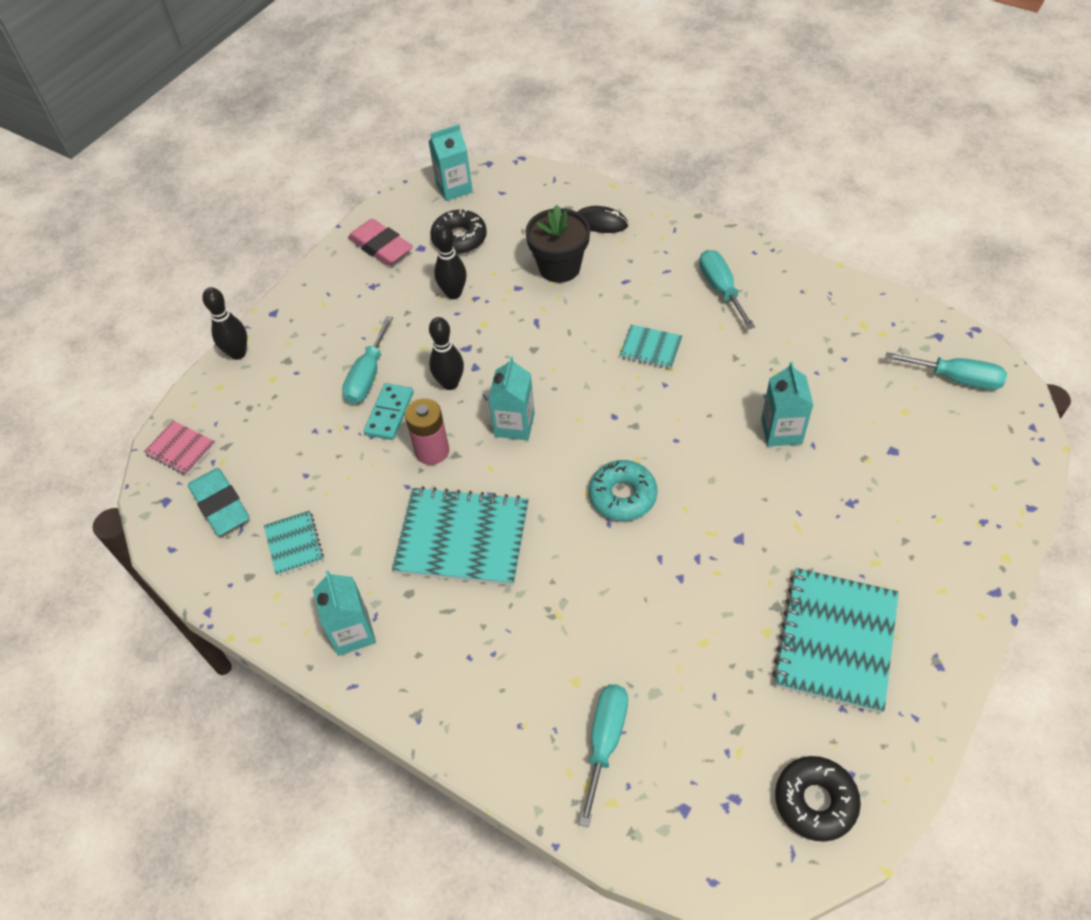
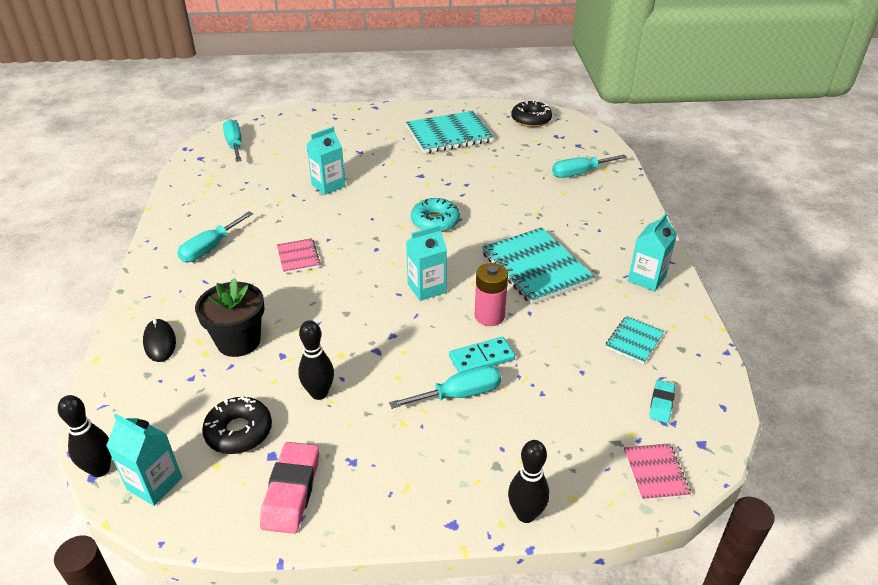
camera: 130 degrees left, 15 degrees down
turquoise eraser [188,468,250,536] -> turquoise eraser [649,380,675,423], size x0.56
black bowling pin [429,317,464,390] -> black bowling pin moved to [58,395,112,477]
turquoise notebook [619,325,682,369] -> pink notebook [277,238,321,274]

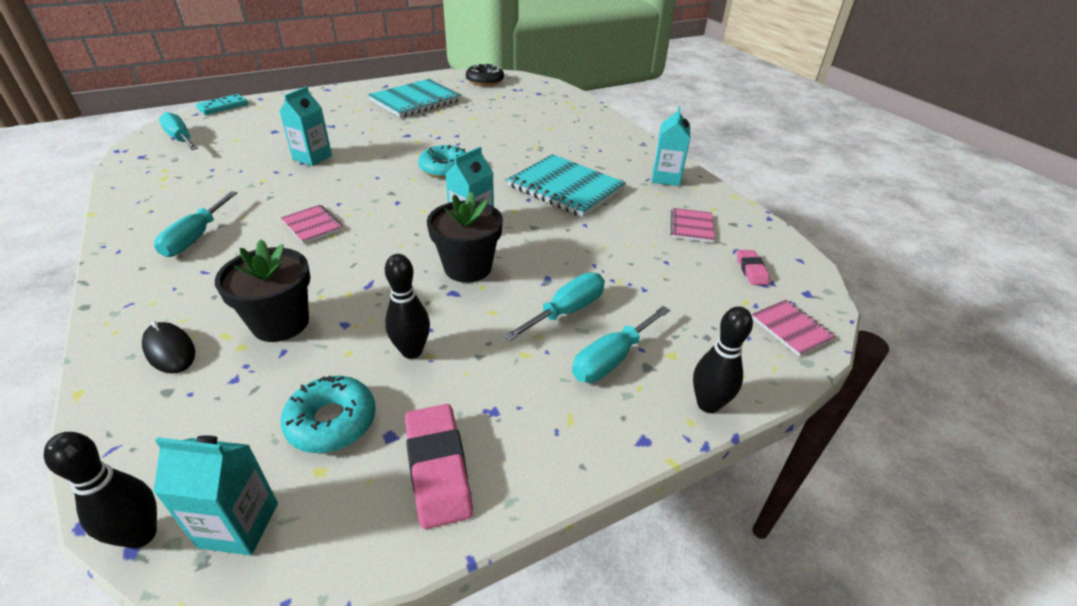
camera: 25 degrees left, 0 degrees up
black donut [202,397,272,454] -> turquoise donut [281,376,376,453]
turquoise domino [449,337,515,373] -> turquoise domino moved to [196,94,248,115]
pink battery [475,263,508,326] -> none
turquoise screwdriver [552,155,627,178] -> turquoise screwdriver moved to [572,306,670,383]
turquoise notebook [605,316,664,364] -> pink notebook [671,208,715,243]
turquoise eraser [649,380,675,423] -> pink eraser [737,250,769,285]
none -> black flower pot [427,192,503,283]

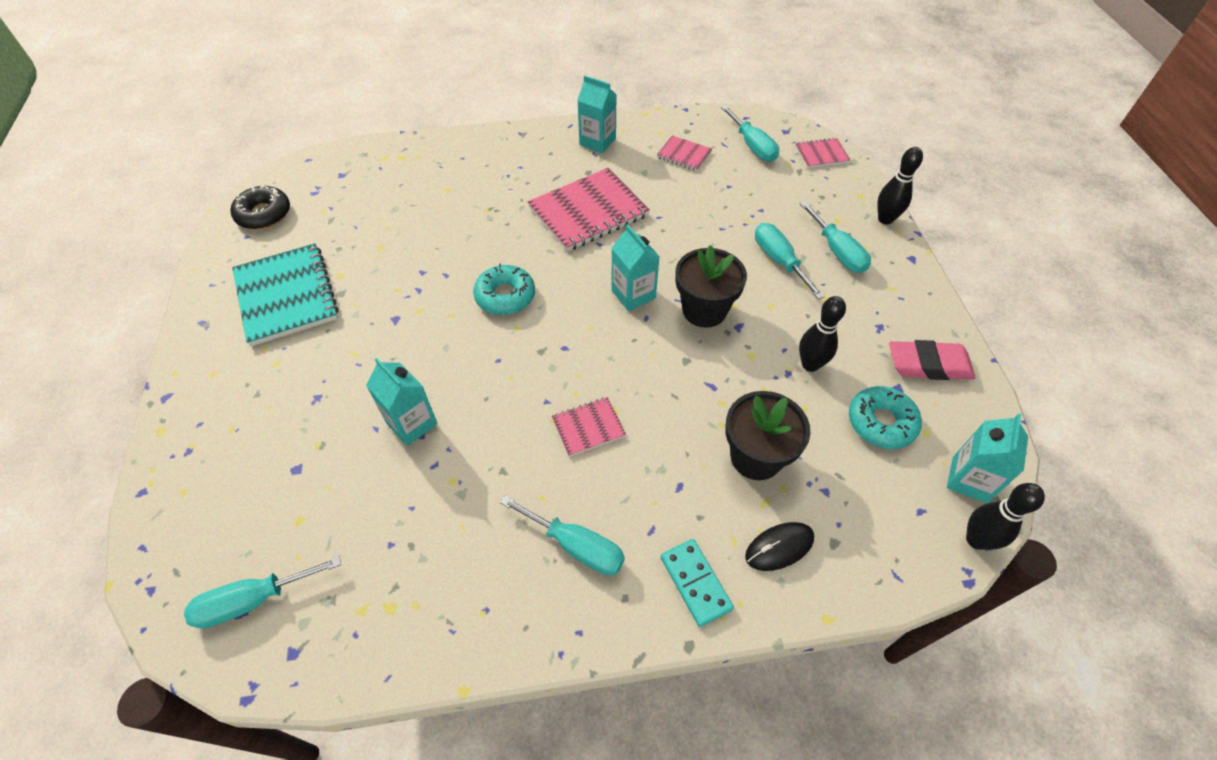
camera: 70 degrees left, 15 degrees up
turquoise domino [196,94,248,115] -> turquoise domino moved to [661,539,734,627]
turquoise notebook [507,154,626,217] -> pink notebook [528,168,650,252]
pink eraser [737,250,769,285] -> turquoise screwdriver [721,106,779,162]

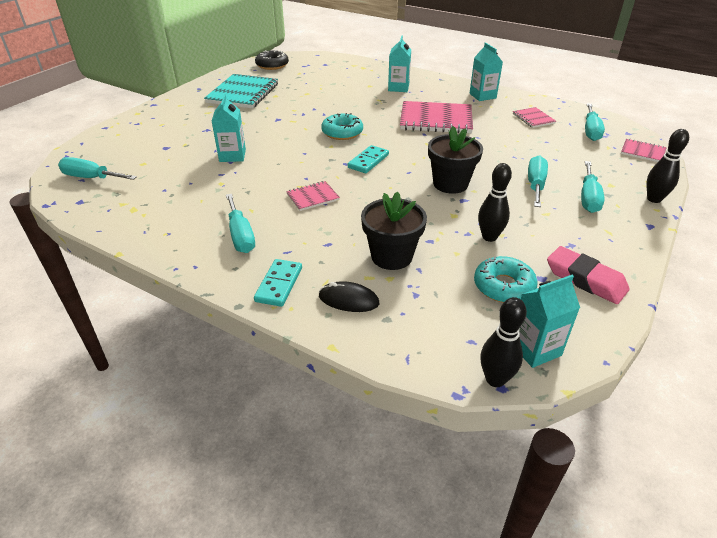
camera: 40 degrees right, 15 degrees down
pink notebook [552,397,626,457] -> pink notebook turned 45 degrees counterclockwise [286,181,340,211]
turquoise carton [612,224,660,311] -> turquoise carton moved to [388,36,411,92]
none -> turquoise domino [348,145,389,173]

